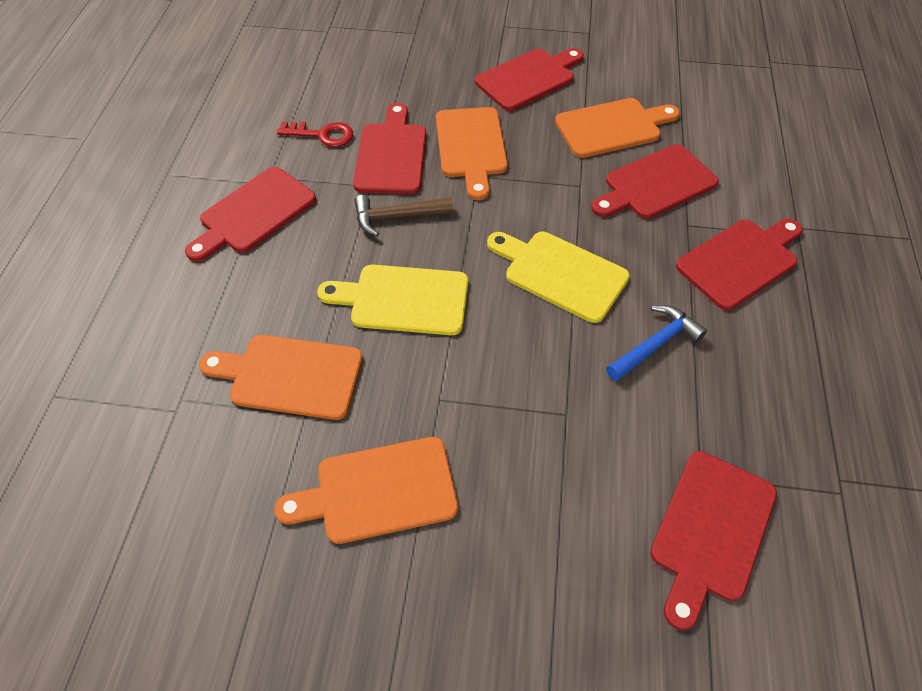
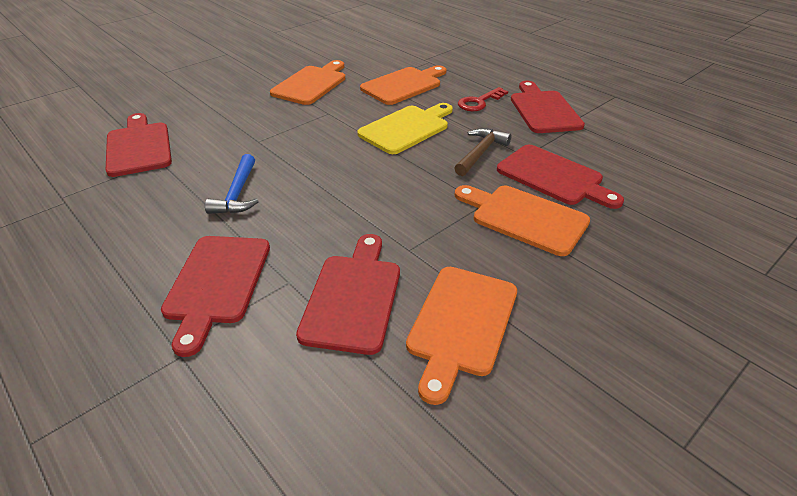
camera: 130 degrees right, 15 degrees down
red key [277,122,353,147] -> red key moved to [458,87,508,111]
red cutting board [475,48,584,111] -> none
yellow cutting board [487,232,630,323] -> none

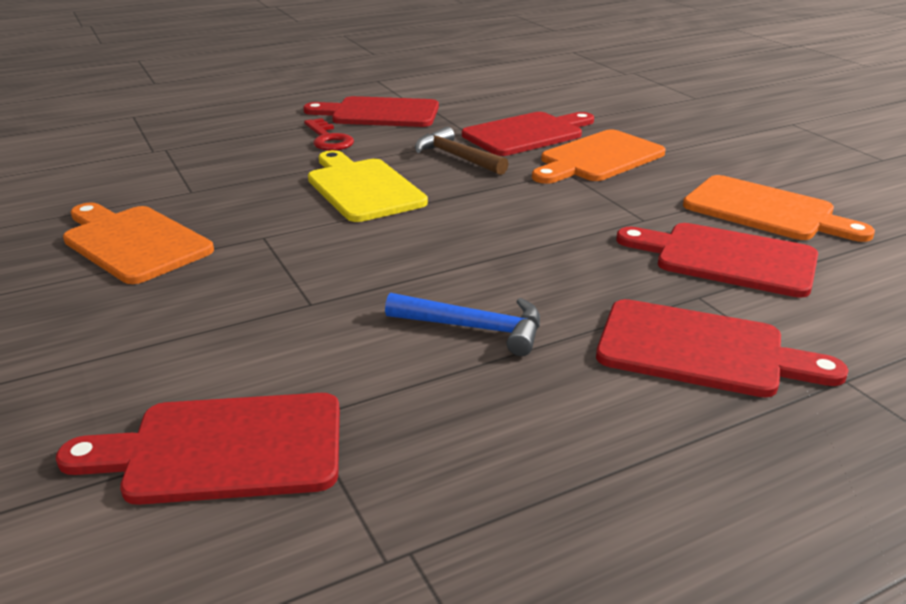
camera: 75 degrees left, 10 degrees down
orange cutting board [360,65,446,105] -> none

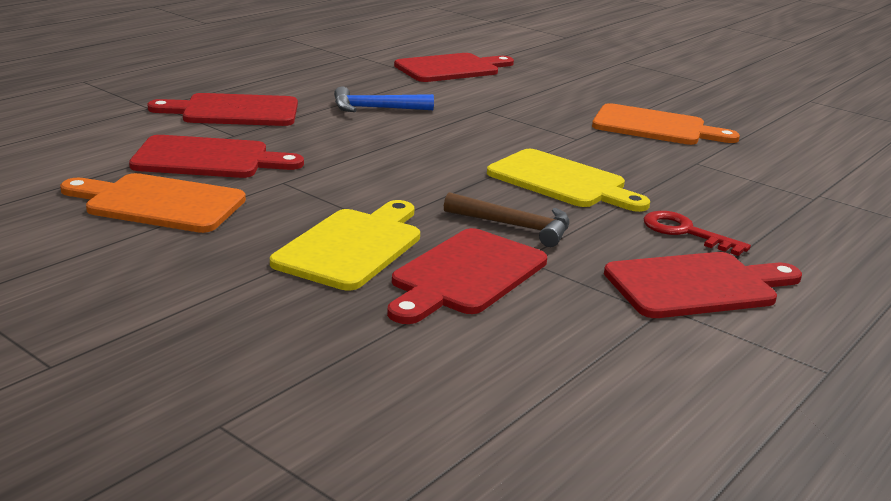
camera: 155 degrees right, 5 degrees down
orange cutting board [532,129,666,184] -> yellow cutting board [270,200,420,290]

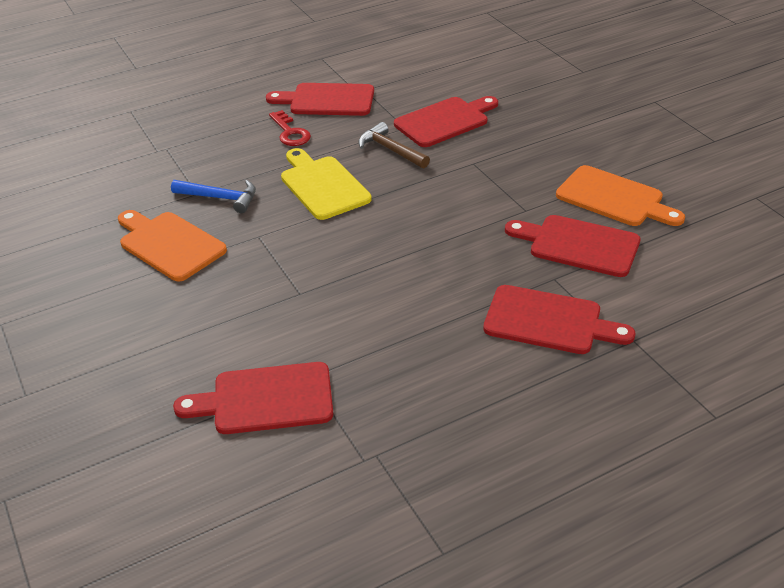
camera: 155 degrees left, 15 degrees up
yellow cutting board [270,200,420,290] -> none
blue hammer [334,86,434,112] -> blue hammer moved to [171,180,256,213]

